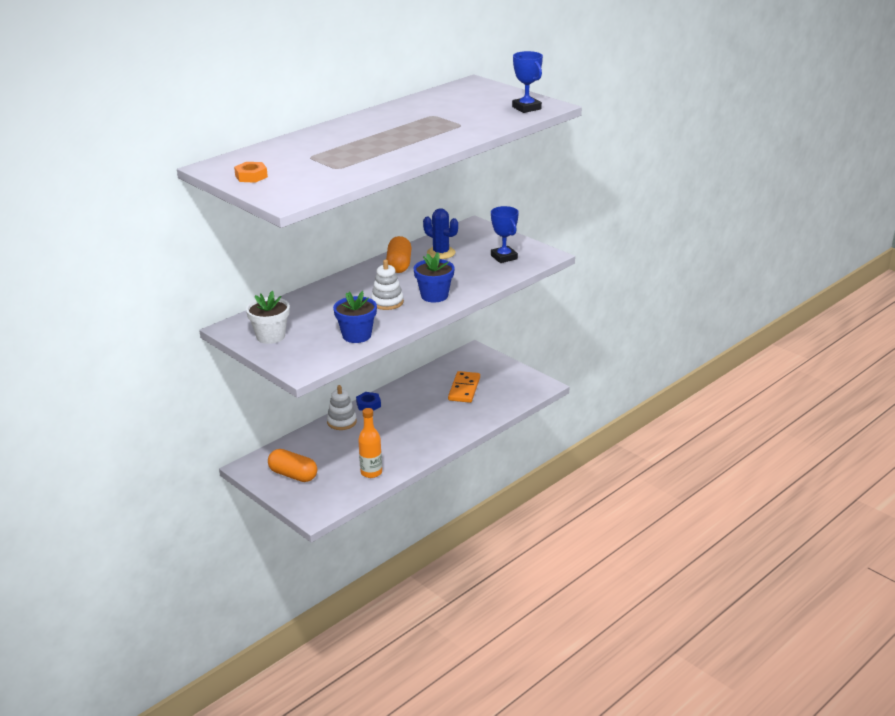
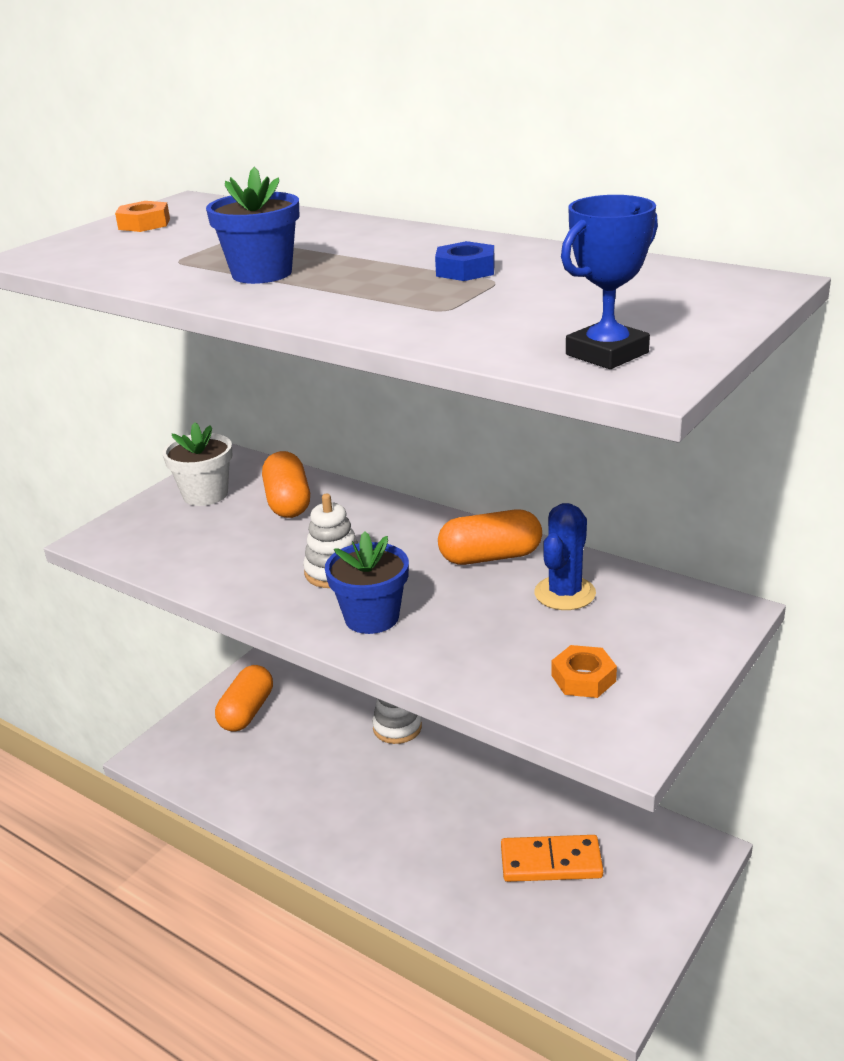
camera: 80 degrees right, 0 degrees up
blue flower pot [333,291,377,343] -> blue flower pot moved to [206,167,300,284]
blue nut [356,392,381,411] -> blue nut moved to [435,241,495,281]
orange bottle [358,408,382,478] -> none
blue trophy [491,206,519,263] -> orange nut [552,645,617,698]
none -> orange capsule [262,451,310,518]

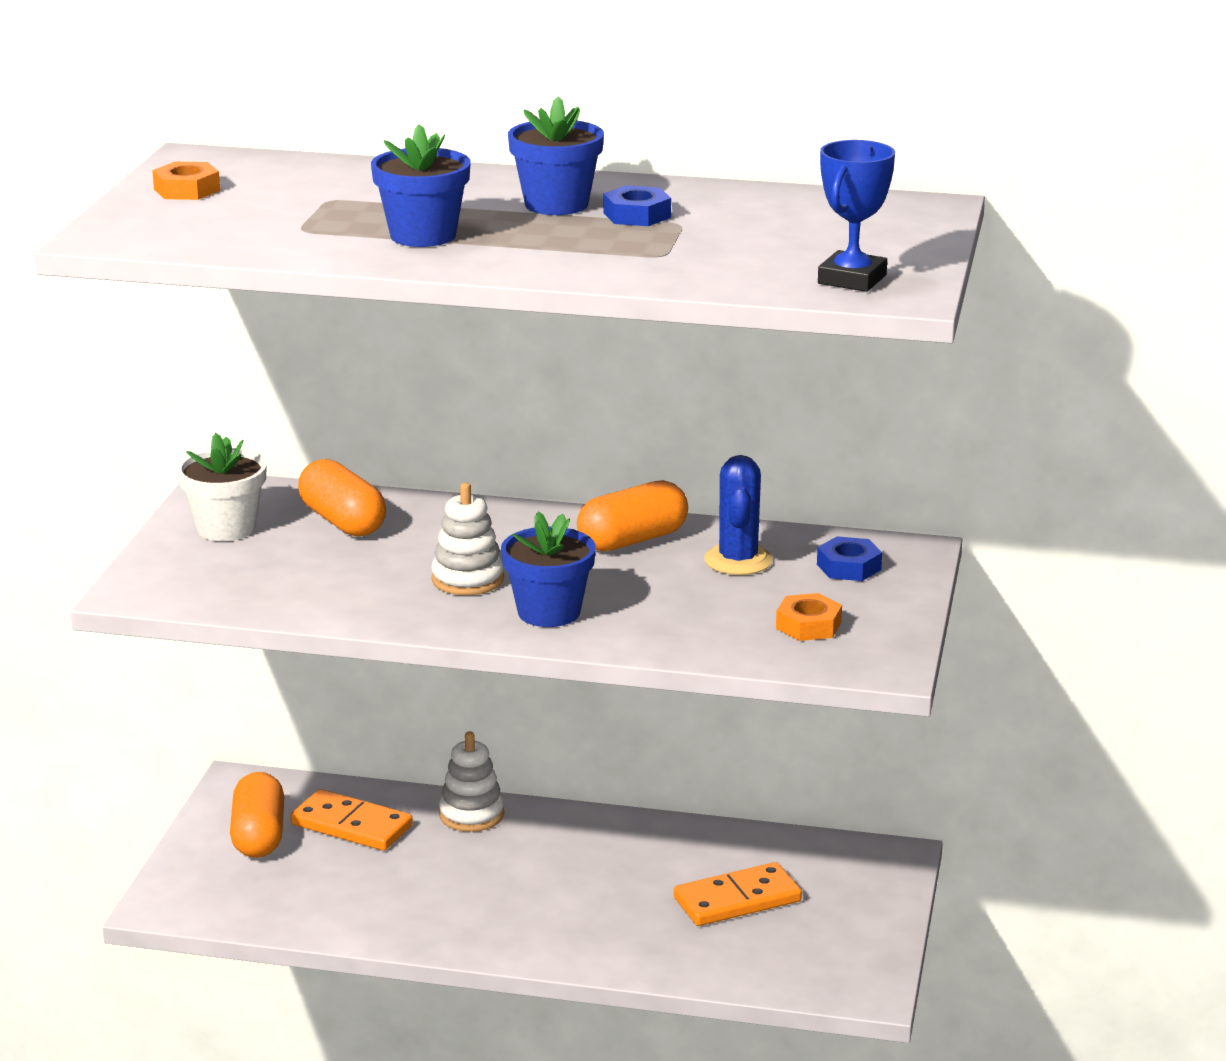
camera: 25 degrees left, 5 degrees down
none -> orange domino [291,789,413,851]
none -> blue flower pot [508,97,604,215]
none -> blue nut [817,536,882,581]

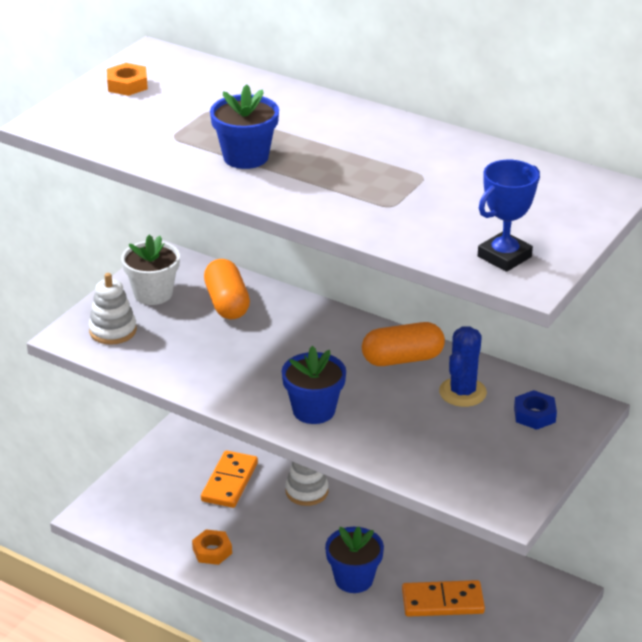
camera: 20 degrees right, 10 degrees up
orange capsule [230,772,284,858] -> none
orange domino [291,789,413,851] -> orange domino turned 60 degrees clockwise [201,450,258,508]
white stacking toy [431,482,504,595] -> white stacking toy moved to [89,273,137,345]
blue flower pot [508,97,604,215] -> blue flower pot moved to [325,527,384,593]
blue nut [604,185,671,226] -> none
orange nut [776,593,842,641] -> orange nut moved to [192,530,232,565]

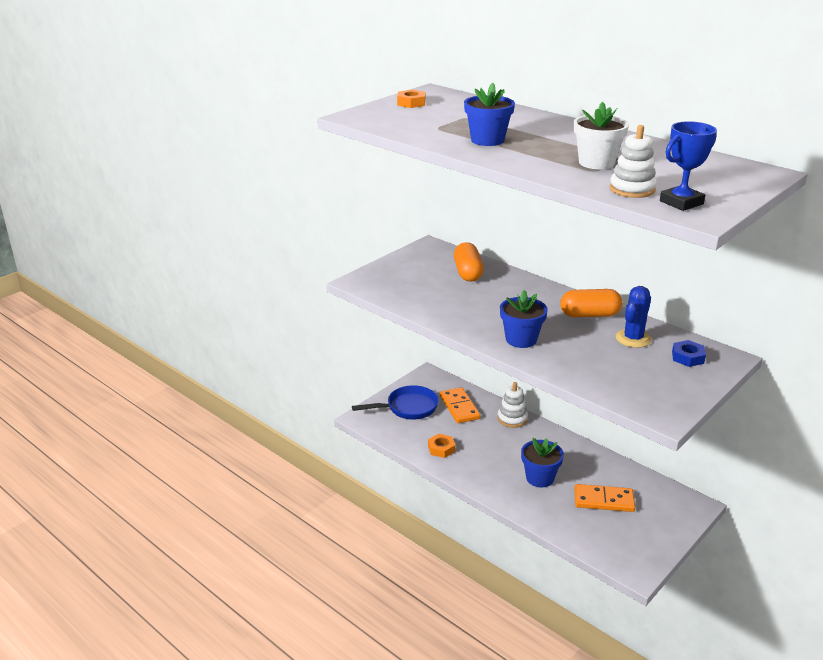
camera: 10 degrees right, 5 degrees down
white stacking toy [89,273,137,345] -> white stacking toy moved to [609,125,657,198]
white flower pot [121,235,180,305] -> white flower pot moved to [574,102,629,169]
orange domino [201,450,258,508] -> orange domino turned 45 degrees counterclockwise [440,387,480,423]
none -> blue pan [352,385,439,420]

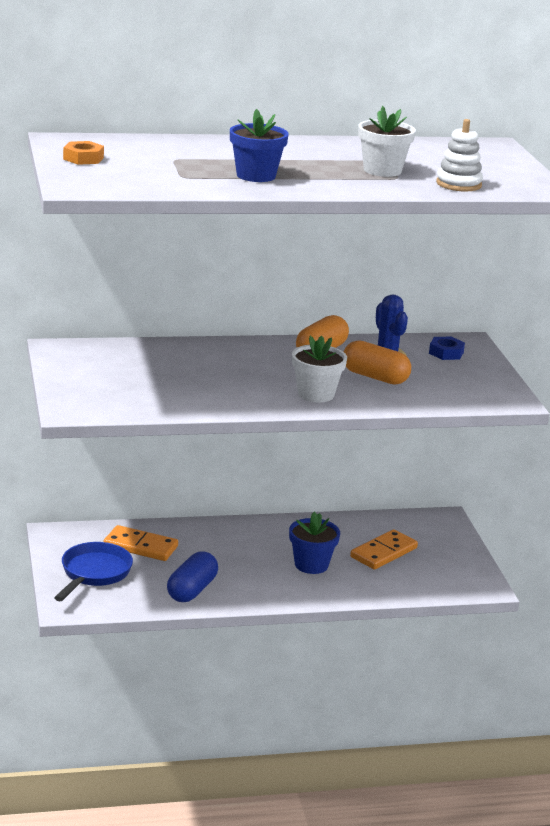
camera: 55 degrees left, 5 degrees down
orange nut [428,434,455,458] -> blue capsule [167,551,218,602]
orange capsule [454,242,484,282] -> orange capsule moved to [343,340,411,385]
white stacking toy [498,382,528,428] -> none
blue flower pot [500,290,548,348] -> white flower pot [292,336,347,403]
blue trophy [660,121,717,211] -> none

